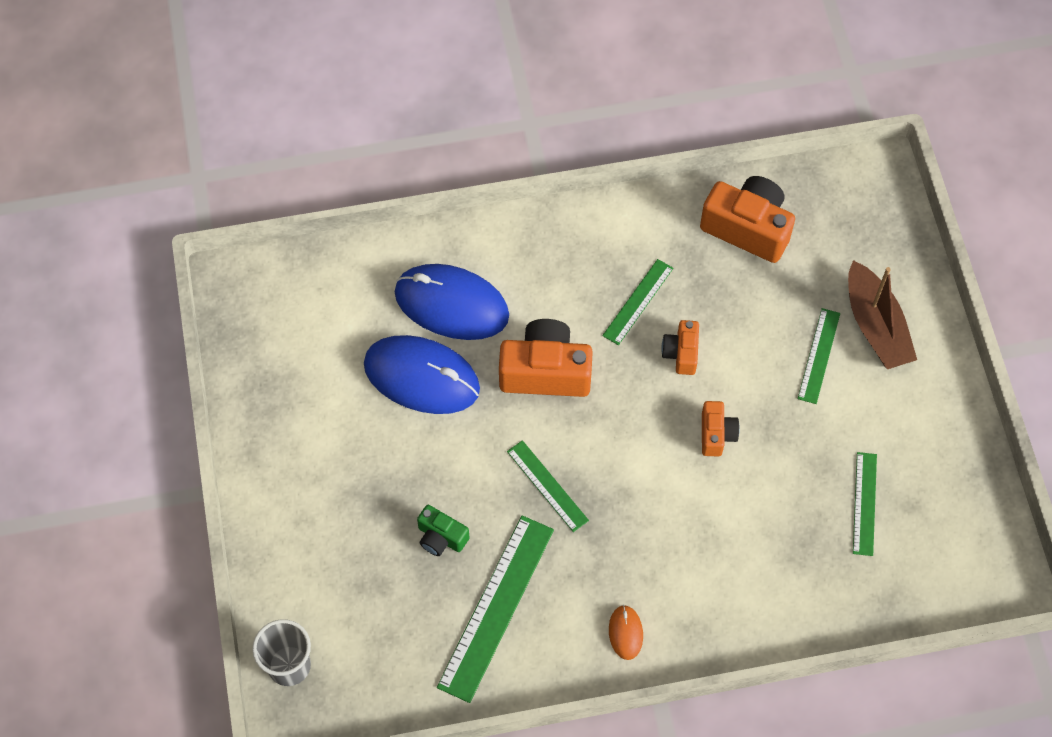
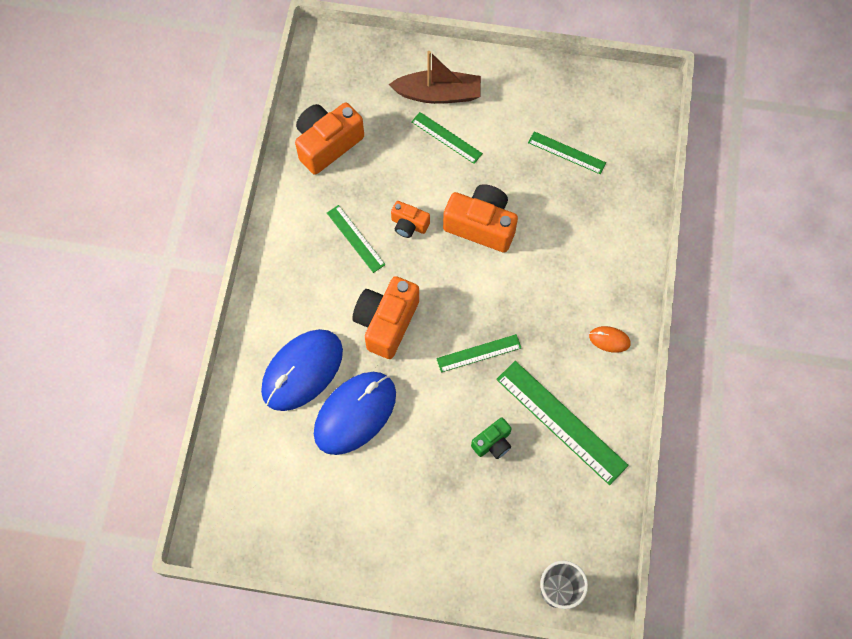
camera: 70 degrees left, 5 degrees up
orange camera [702,401,740,457] -> orange camera [443,184,518,253], size x1.86

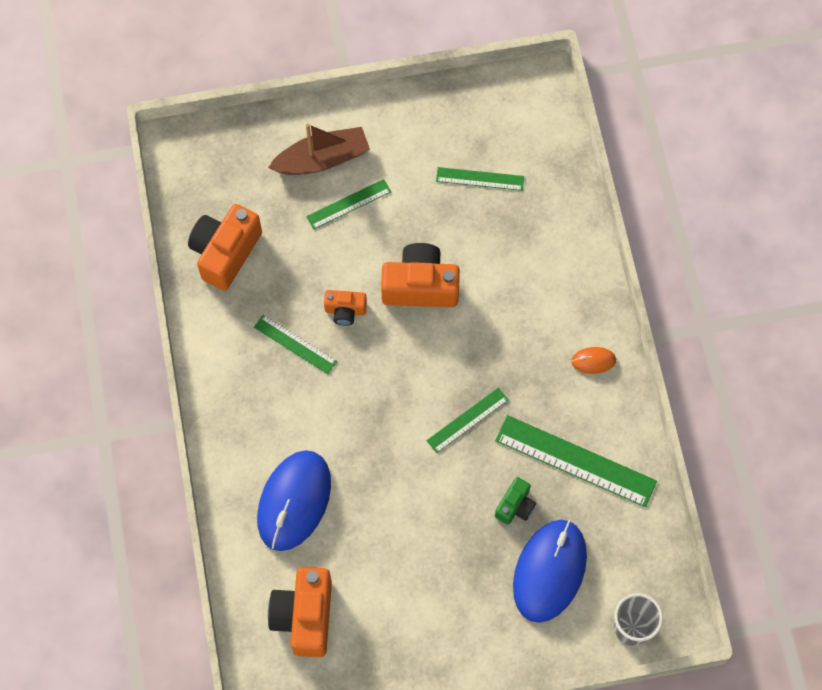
camera: 20 degrees left, 0 degrees up
blue mouse [314,372,396,455] -> blue mouse moved to [513,520,587,623]
orange camera [352,276,419,359] -> orange camera moved to [268,567,332,657]
green ruler [411,112,483,164] -> green ruler turned 45 degrees counterclockwise [306,179,391,229]

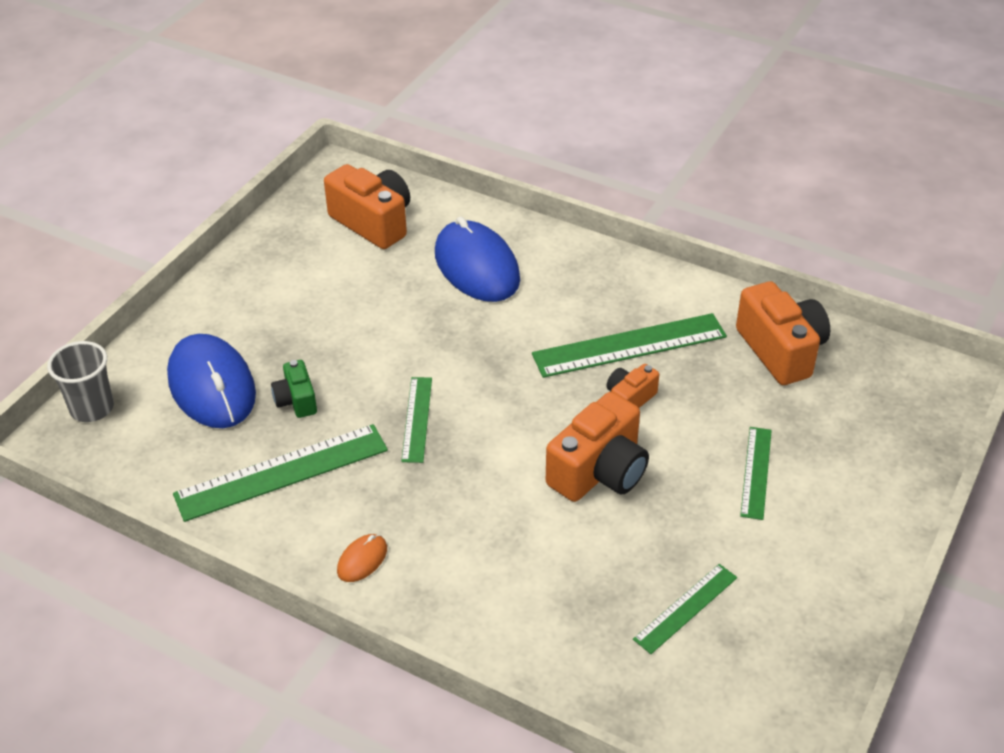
camera: 130 degrees right, 25 degrees down
green ruler [254,315,337,374] -> green ruler [532,313,727,378], size x1.77
brown boat [268,124,370,175] -> none

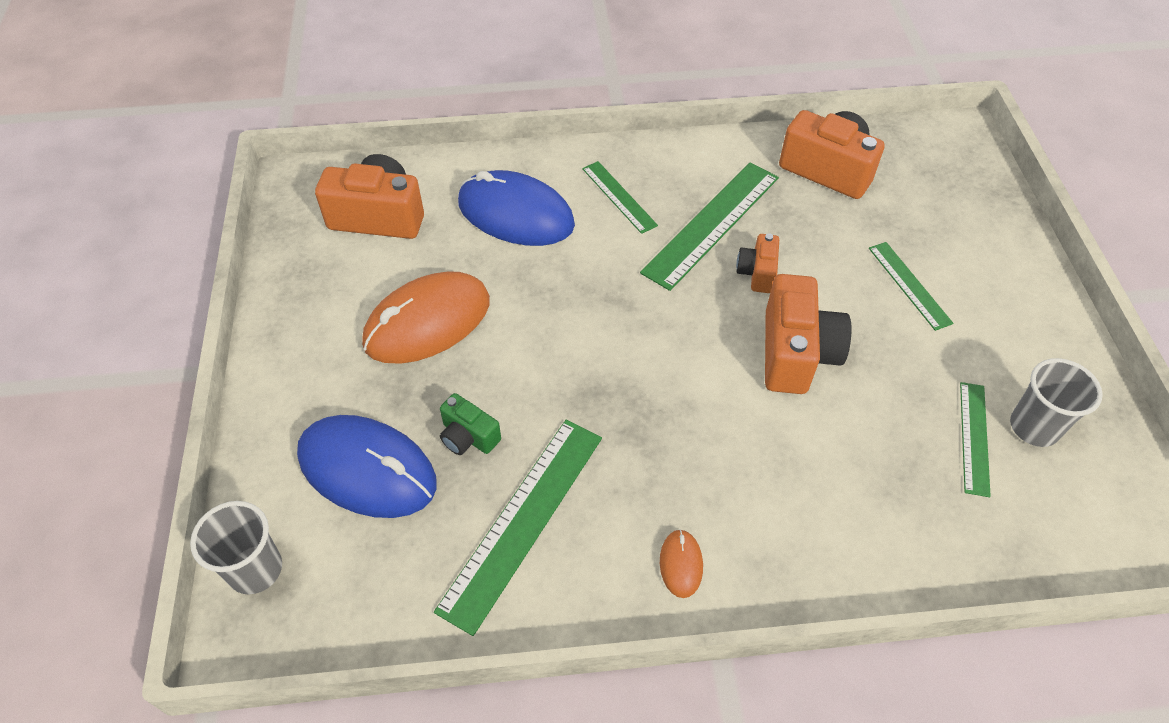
camera: 35 degrees left, 10 degrees up
green ruler [401,377,432,463] -> green ruler moved to [582,161,658,234]
none -> orange mouse [362,271,490,364]
none -> grey cup [1010,358,1103,447]

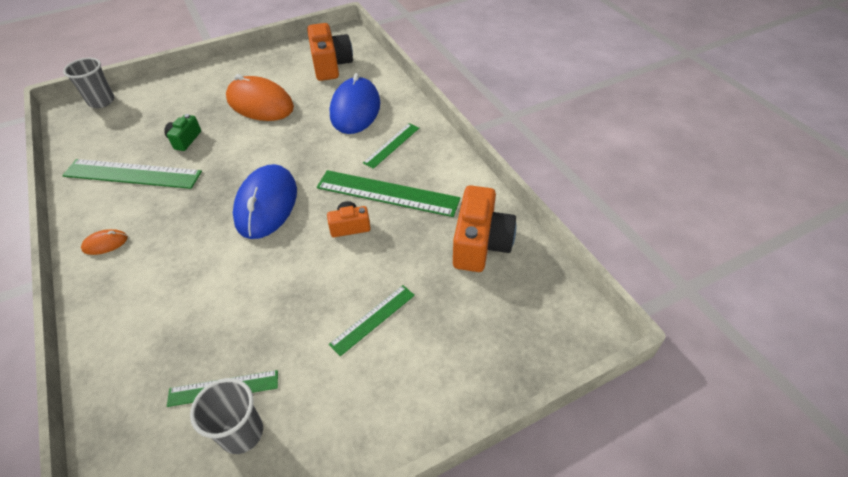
camera: 70 degrees right, 5 degrees down
blue mouse [297,415,437,518] -> blue mouse moved to [233,164,297,239]
orange camera [765,274,852,394] -> none

